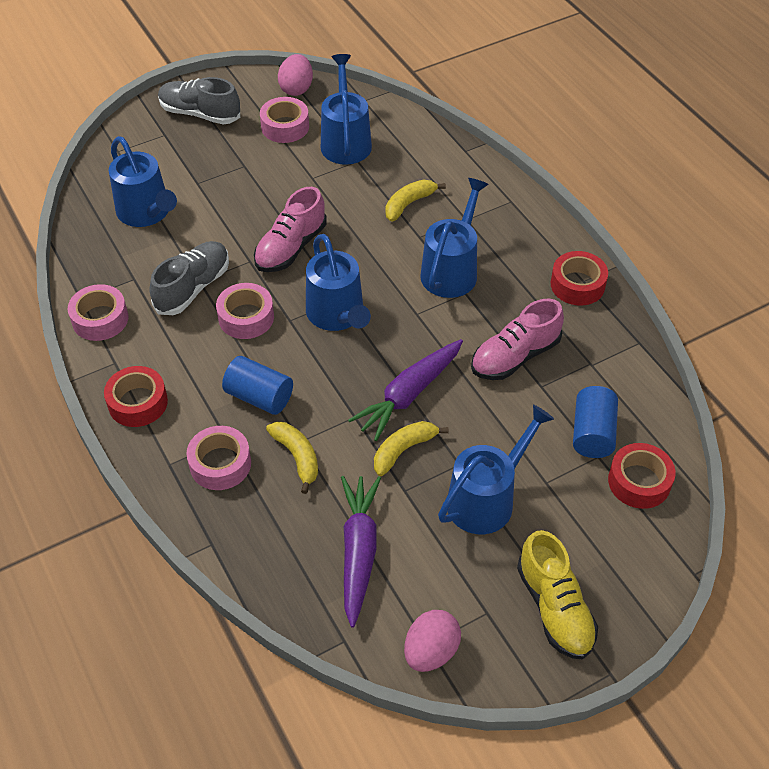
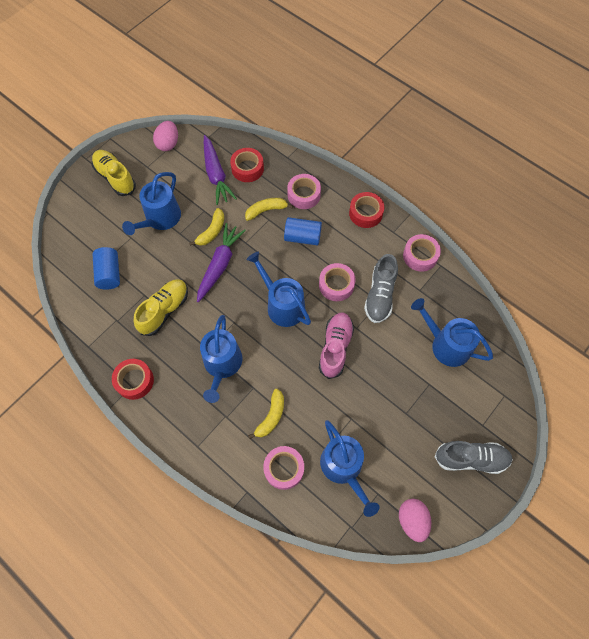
camera: 160 degrees right, 15 degrees up
pink tape [260,97,309,143] -> pink tape moved to [263,446,304,490]
yellow banana [266,422,318,494] -> yellow banana turned 120 degrees clockwise [245,198,293,221]
pink shoe [471,299,564,380] -> yellow shoe [134,279,188,336]
red tape [608,443,675,509] -> red tape moved to [230,148,264,182]

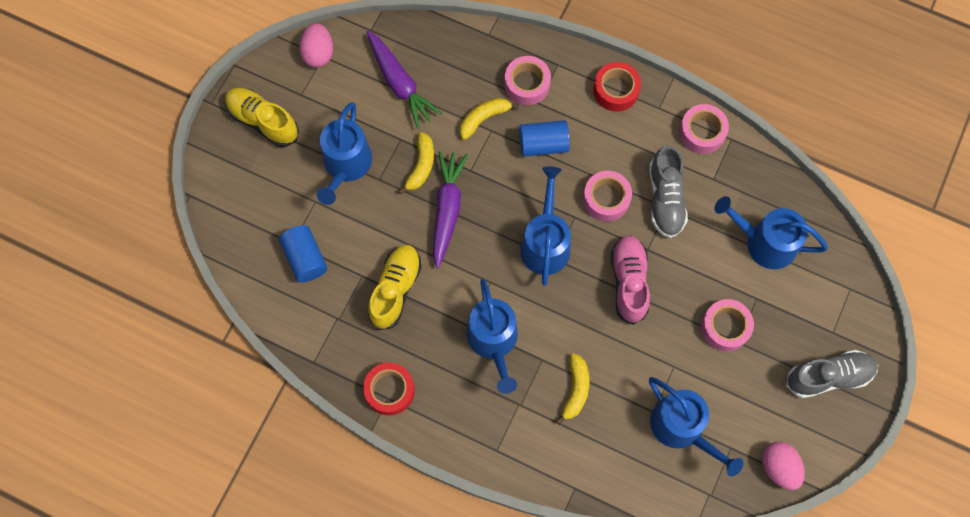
camera: 15 degrees left, 5 degrees up
red tape [230,148,264,182] -> none
blue watering can [246,252,311,327] -> blue watering can turned 60 degrees clockwise [520,166,571,286]
pink tape [263,446,304,490] -> pink tape moved to [701,299,754,351]

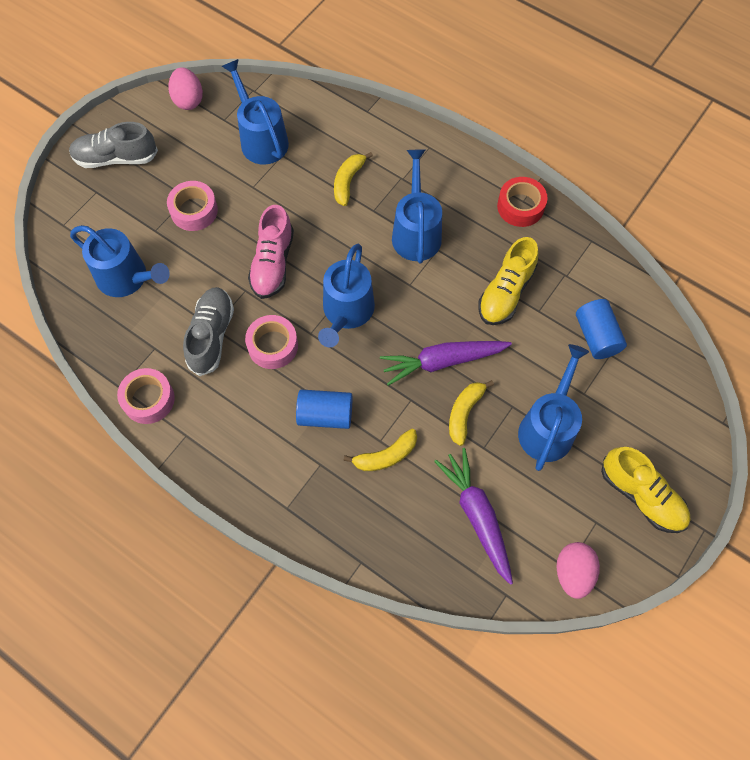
camera: 170 degrees left, 5 degrees down
purple carrot [433,151,468,268] -> purple carrot turned 60 degrees clockwise [380,341,512,386]
pink tape [505,56,551,105] -> none
red tape [593,62,641,112] -> none

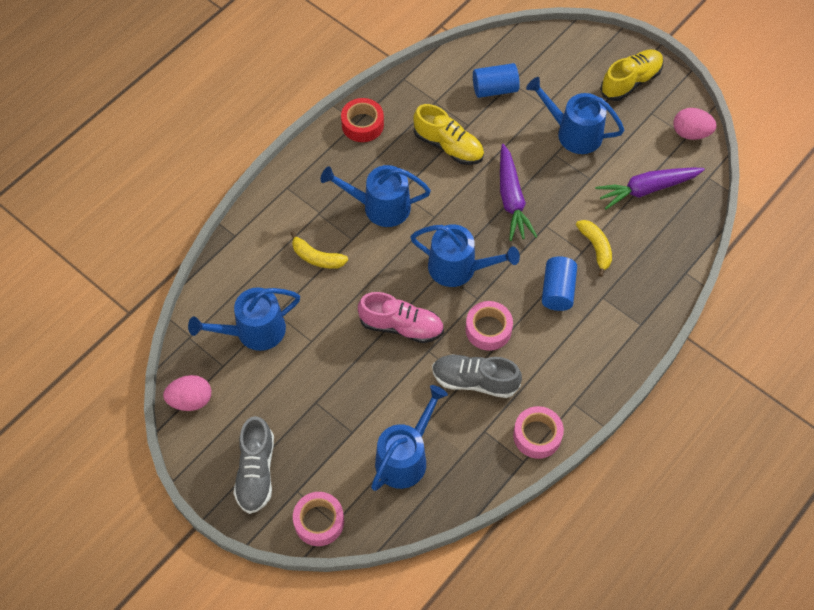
camera: 85 degrees left, 5 degrees down
pink tape [167,181,218,231] -> pink tape moved to [293,492,344,546]
yellow banana [449,380,494,446] -> none

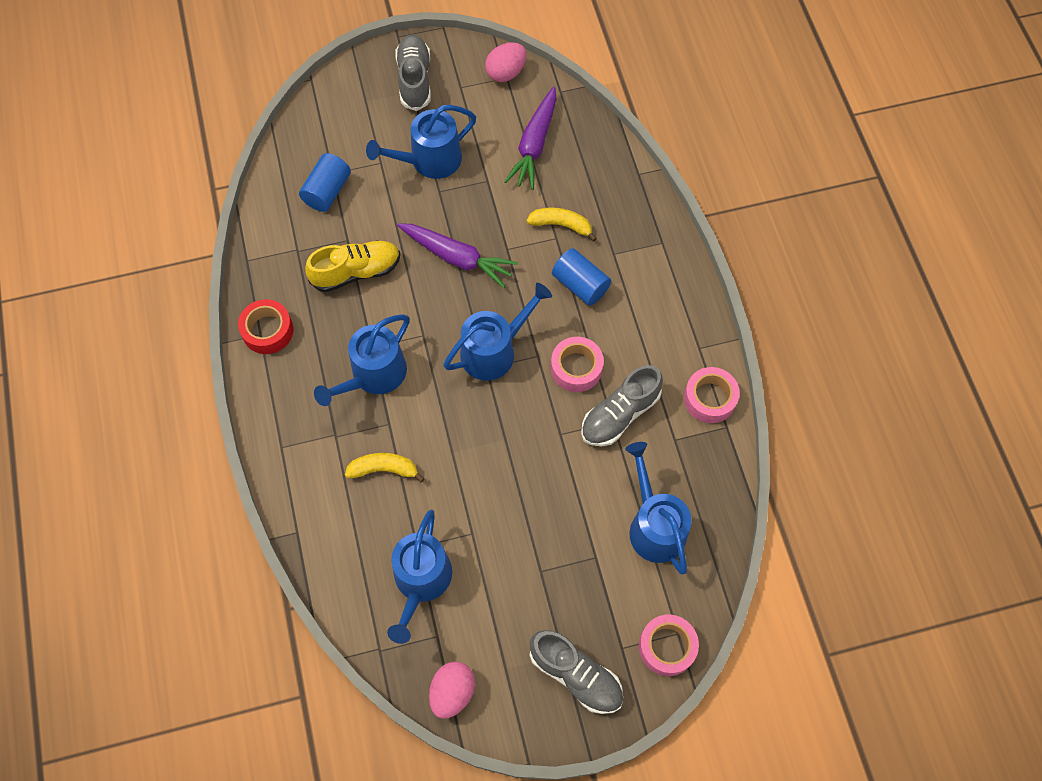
camera: 55 degrees left, 5 degrees up
yellow banana [290,231,348,269] -> yellow banana turned 150 degrees counterclockwise [345,453,425,482]
pink shoe [358,292,444,343] -> none
yellow shoe [600,49,663,101] -> grey shoe [395,34,431,111]

